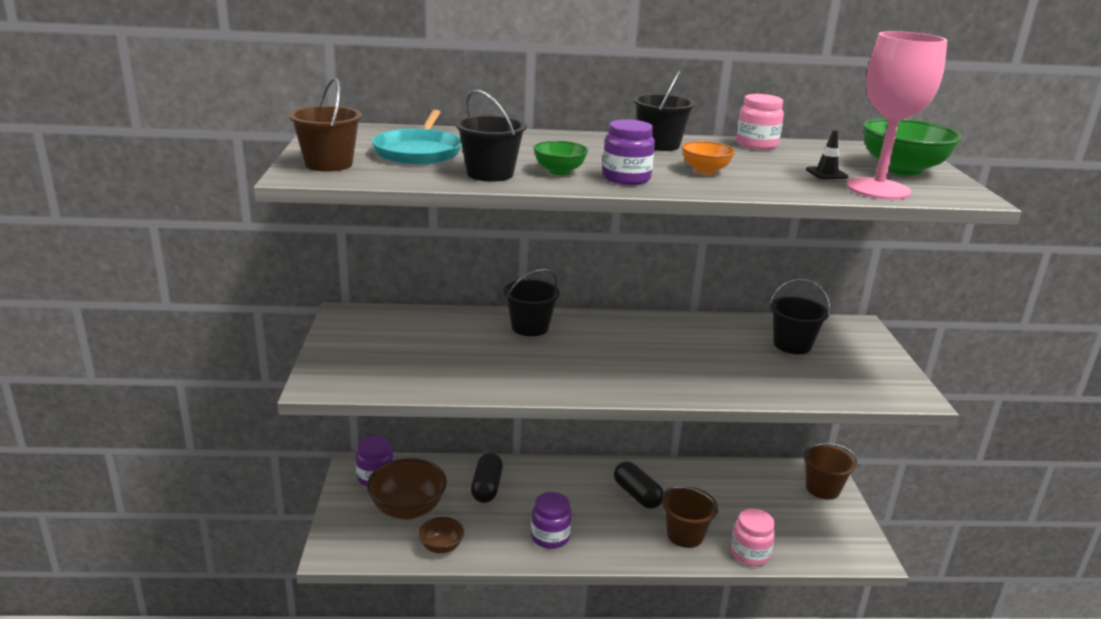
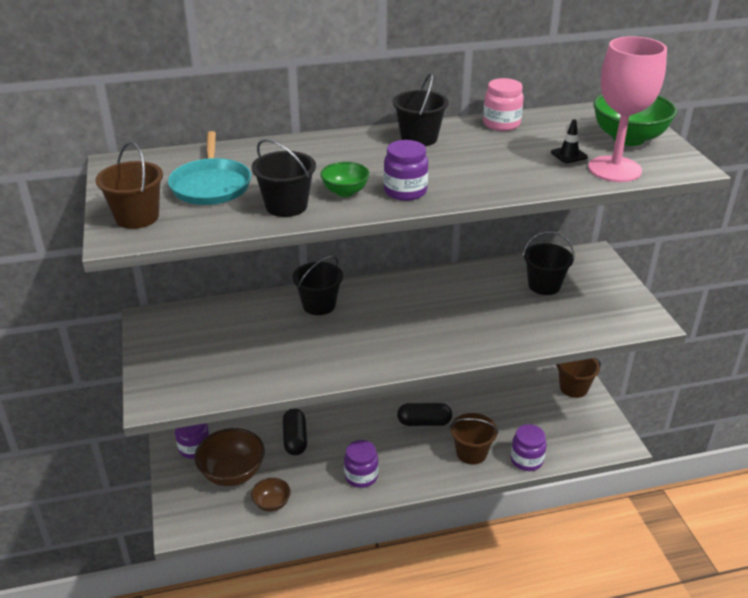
camera: 10 degrees left, 10 degrees up
black capsule [614,461,664,509] -> black capsule turned 45 degrees counterclockwise [397,403,452,426]
orange bowl [681,141,735,174] -> none
pink jar [731,509,775,566] -> purple jar [511,424,547,471]

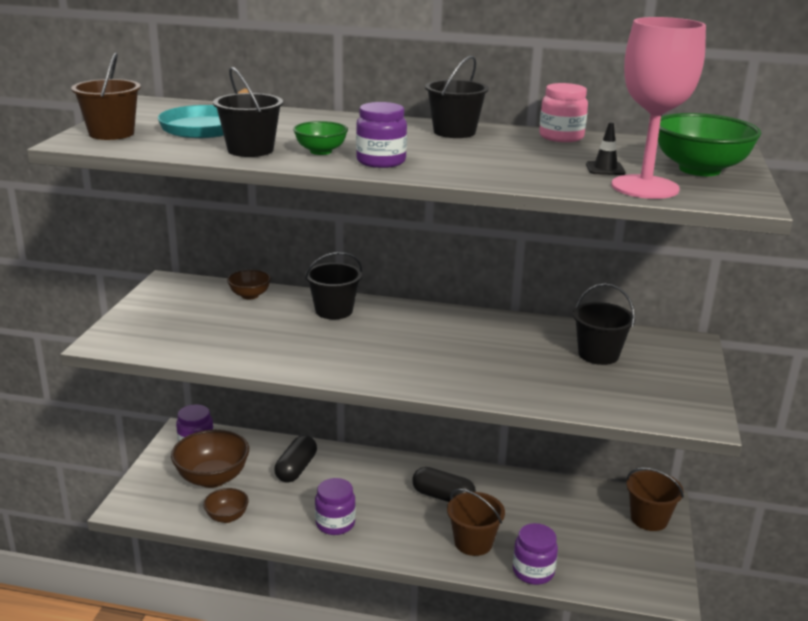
camera: 25 degrees right, 10 degrees down
none -> brown bowl [227,270,271,299]

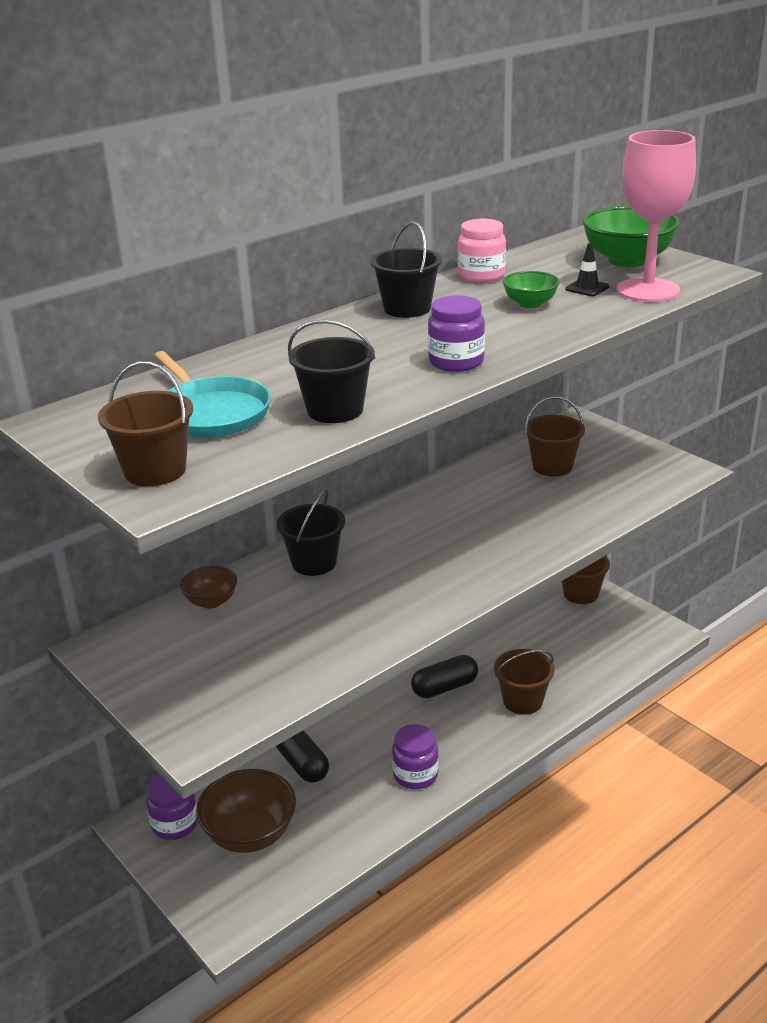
camera: 50 degrees left, 5 degrees up
brown bowl [203,488,249,523] -> none
green bowl [293,121,348,155] -> green bowl moved to [503,271,560,309]
purple jar [513,523,558,585] -> none
black bucket [573,284,635,365] -> brown bucket [524,396,585,477]

